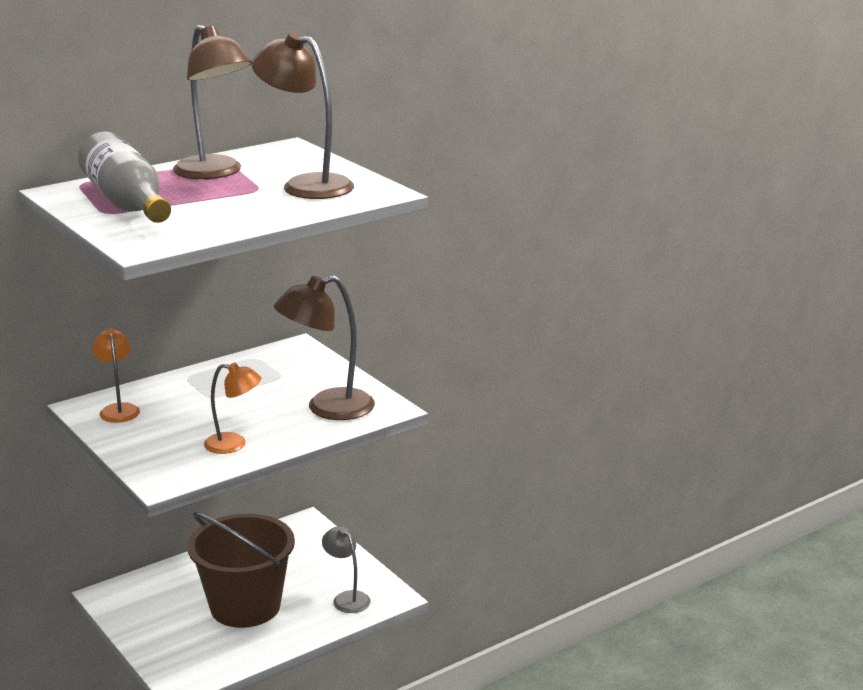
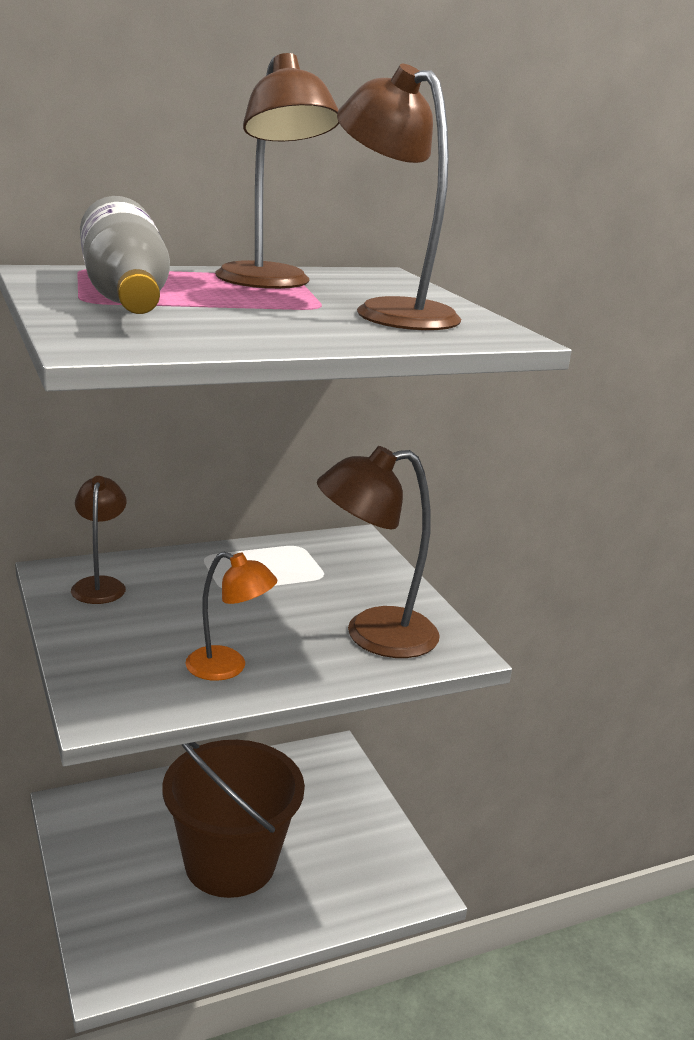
camera: 10 degrees right, 0 degrees up
orange lamp [93,328,140,423] -> brown lamp [71,476,126,604]
grey lamp [322,526,371,613] -> none

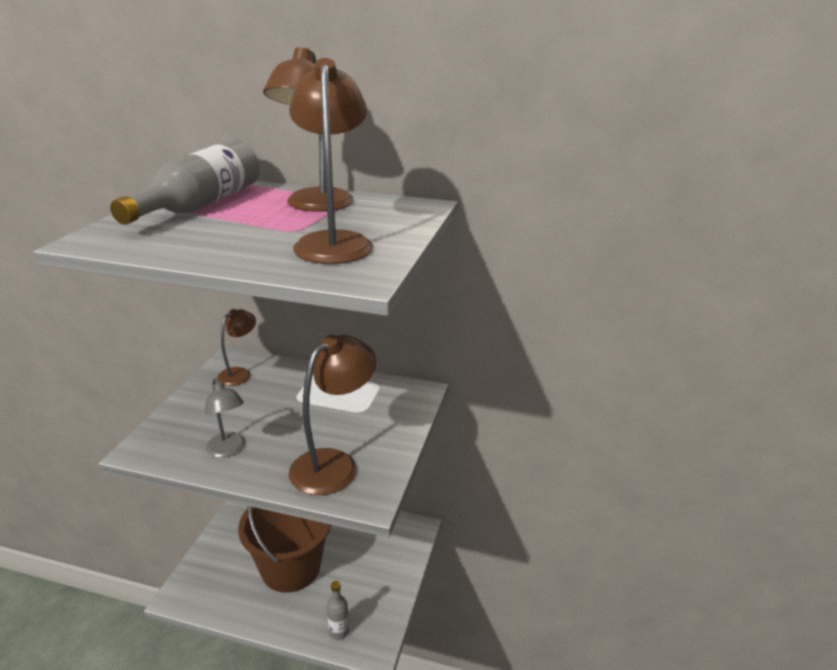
camera: 40 degrees right, 5 degrees up
orange lamp [185,552,277,681] -> grey lamp [205,379,245,458]
brown lamp [317,446,440,658] -> brown lamp turned 105 degrees clockwise [289,335,376,495]
none -> grey bottle [327,581,349,640]

